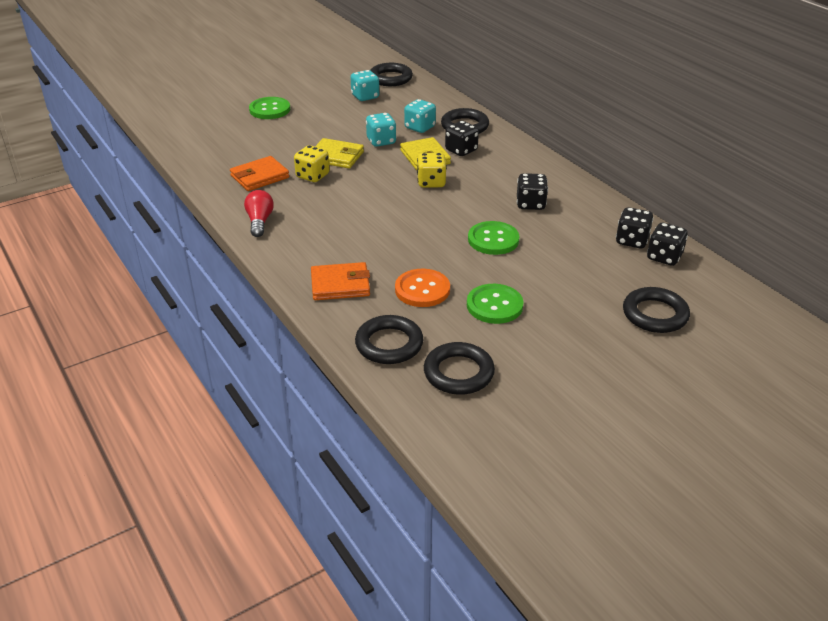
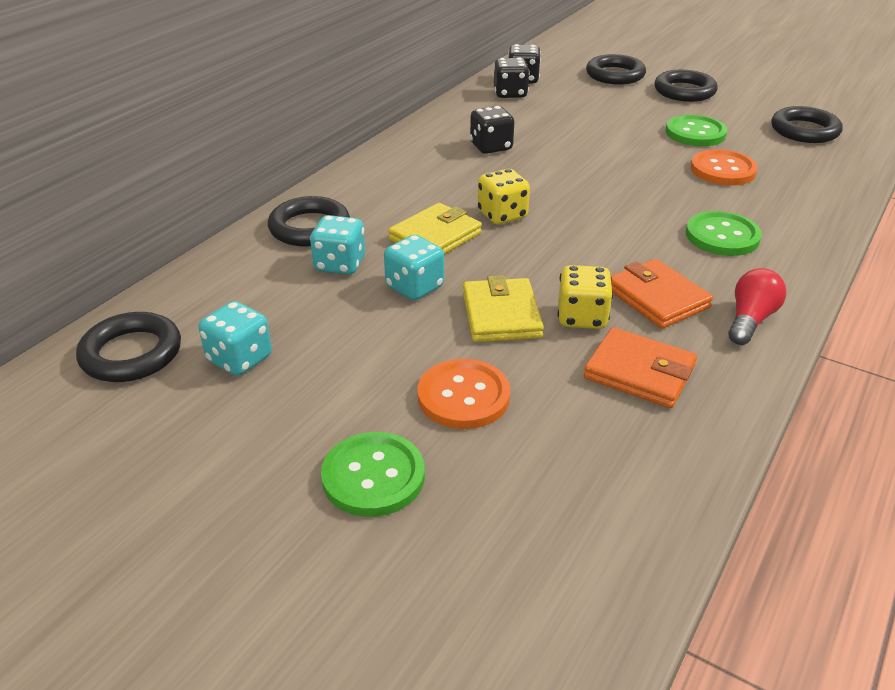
camera: 115 degrees left, 0 degrees up
red light bulb [244,190,274,237] -> red light bulb turned 150 degrees clockwise [728,268,786,345]
orange wallet [311,262,370,300] -> orange wallet moved to [611,259,713,329]
black ring [355,315,424,364] -> black ring moved to [654,70,718,102]
black dice [445,121,479,156] -> none
green button [468,221,519,255] -> green button moved to [686,211,762,256]
none -> orange button [417,359,511,429]

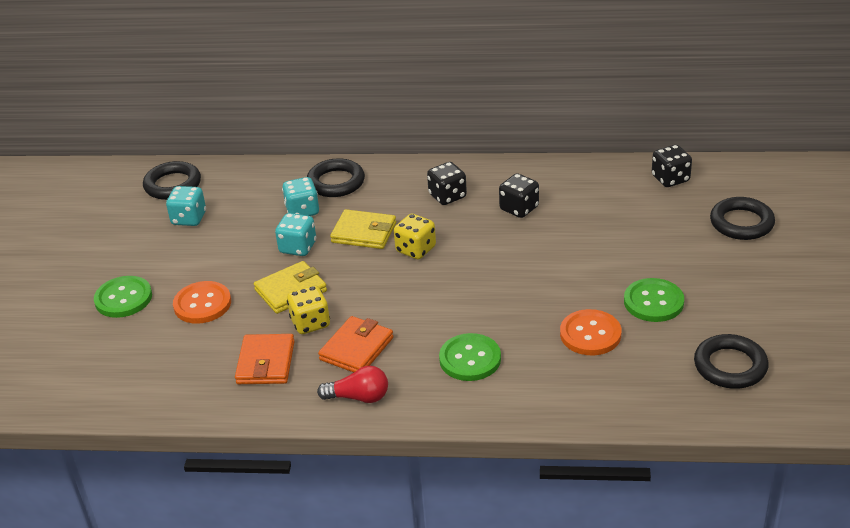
camera: 65 degrees right, 0 degrees up
black dice [494,57,530,98] -> black dice moved to [427,162,467,205]
black ring [654,70,718,102] -> none

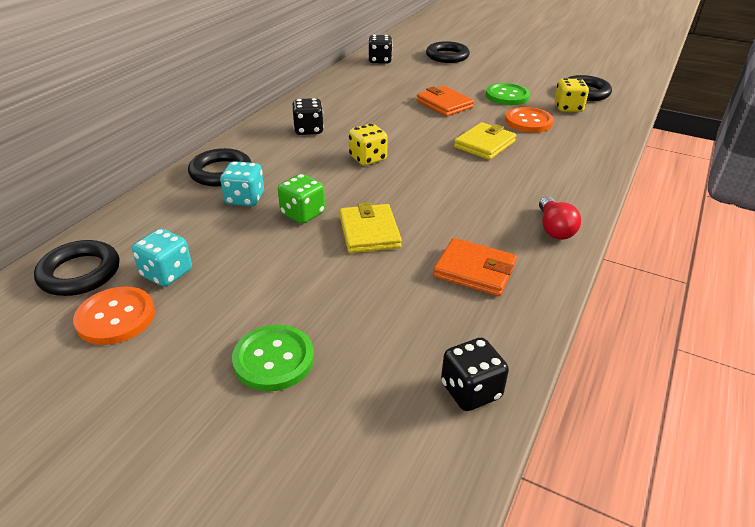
camera: 70 degrees left, 0 degrees up
orange button [173,281,231,324] -> orange button moved to [73,286,155,345]
turquoise dice [275,213,316,256] -> green dice [278,174,325,224]
yellow dice [287,285,330,334] -> yellow dice moved to [554,78,589,112]
red light bulb [317,366,388,403] -> red light bulb turned 150 degrees clockwise [539,196,581,240]
orange wallet [318,316,393,372] -> orange wallet moved to [417,86,474,116]
yellow wallet [330,209,396,249] -> yellow wallet moved to [454,122,516,160]
green button [439,333,501,381] -> none
black dice [499,174,539,218] -> black dice moved to [441,338,509,411]

